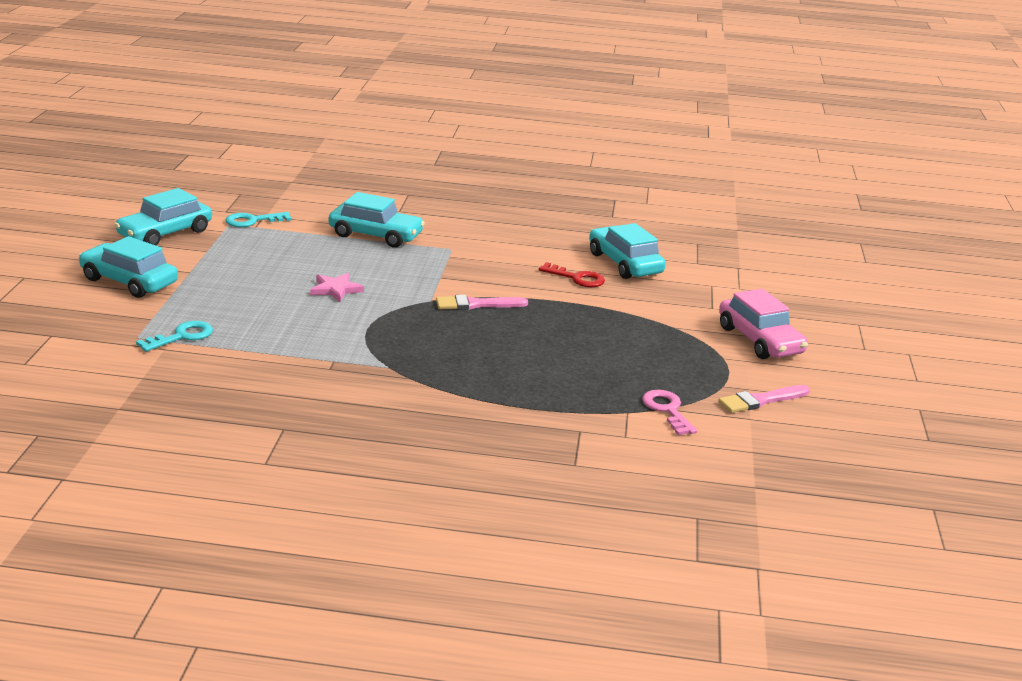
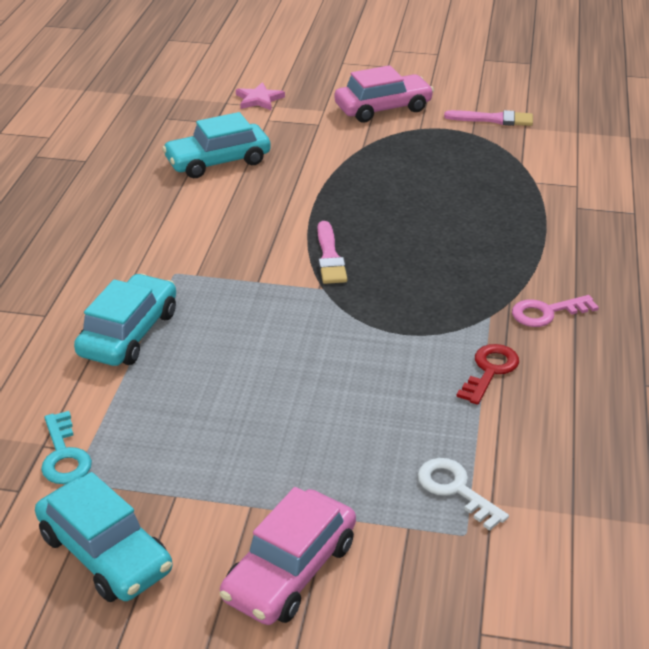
camera: 85 degrees left, 10 degrees up
turquoise car [79,236,178,298] -> pink car [220,487,356,625]
turquoise key [136,321,213,352] -> white key [418,458,509,531]
pink star [310,273,364,302] -> pink star moved to [236,82,285,111]
red key [539,262,605,287] -> red key moved to [456,344,519,405]
pink key [642,390,697,435] -> pink key moved to [512,295,599,327]
pink brush [718,385,810,413] -> pink brush turned 60 degrees counterclockwise [444,110,533,126]

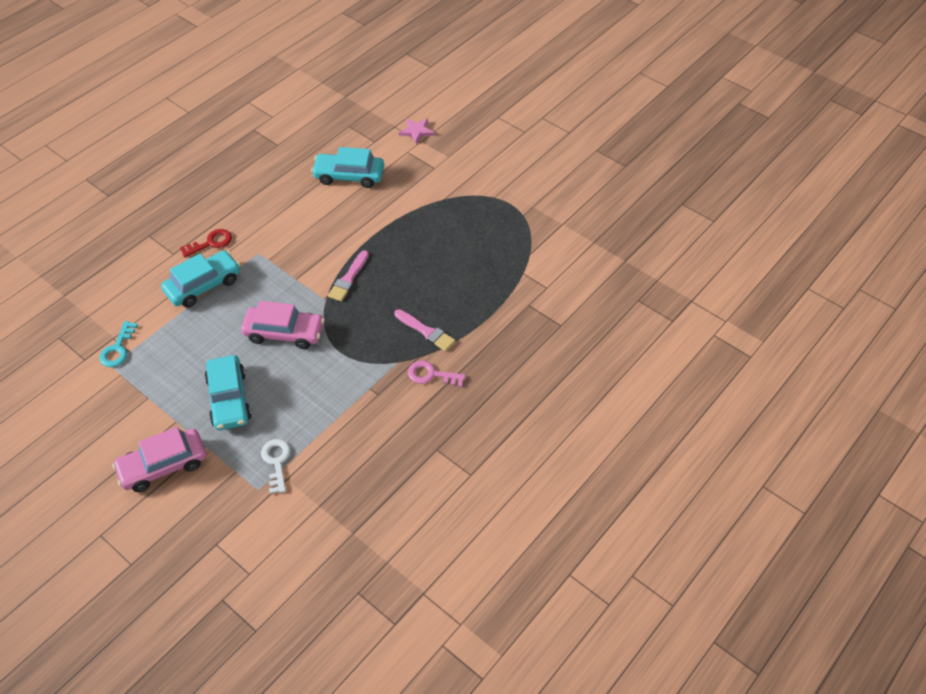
camera: 30 degrees right, 15 degrees up
turquoise car [35,472,172,602] -> turquoise car moved to [204,355,252,430]
pink car [334,65,434,122] -> pink car moved to [241,301,325,349]
pink brush [444,110,533,126] -> pink brush moved to [394,309,456,351]
red key [456,344,519,405] -> red key moved to [180,229,232,257]

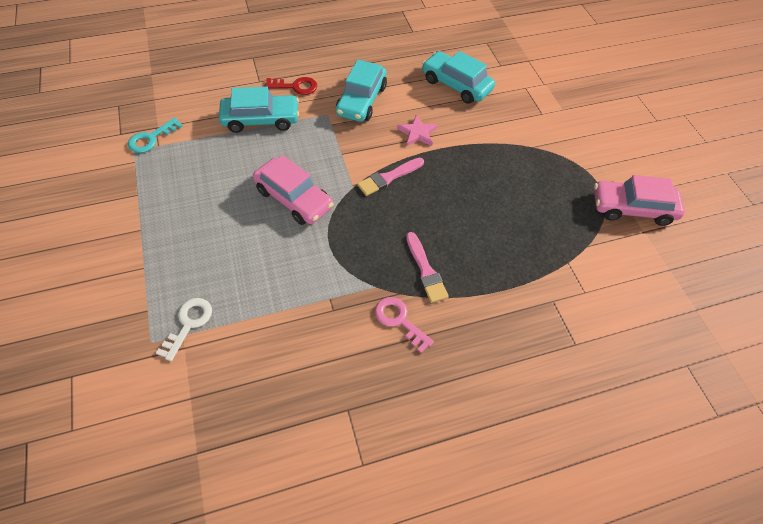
camera: 30 degrees right, 5 degrees up
pink car [112,427,206,492] -> pink car moved to [594,175,685,226]
turquoise car [204,355,252,430] -> turquoise car moved to [336,60,387,122]
pink star [399,119,435,144] -> pink star moved to [397,115,438,146]

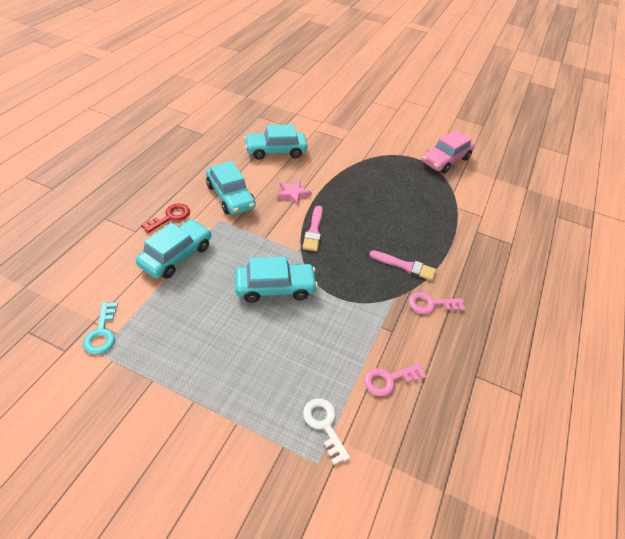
camera: 50 degrees left, 10 degrees down
pink car [253,155,333,225] -> turquoise car [235,257,318,303]
none -> pink key [364,364,427,396]

